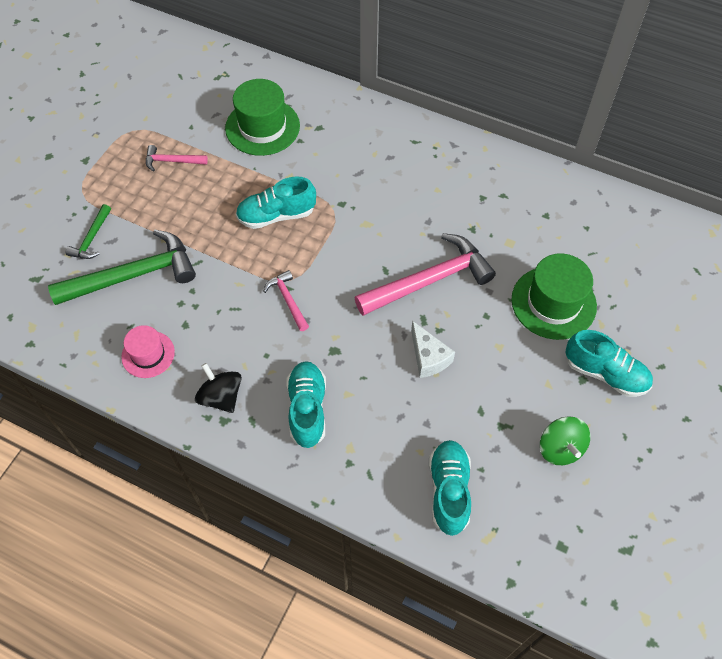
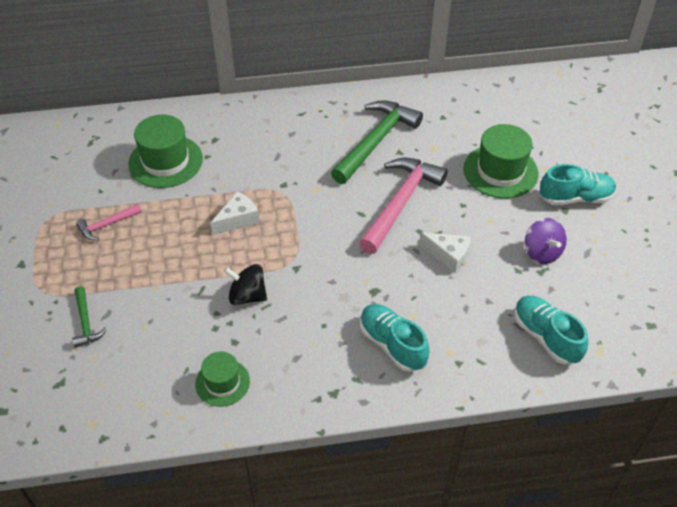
camera: 35 degrees left, 10 degrees down
green hammer [48,230,196,305] -> green hammer moved to [331,100,423,184]
pink hat [121,325,175,378] -> green hat [195,351,250,407]
black spinning top [195,363,242,413] -> black spinning top moved to [224,264,267,305]
turquoise shoe [236,177,316,229] -> white cheese [210,191,259,235]
pink hammer [263,270,309,331] -> none
green spinning top [540,416,590,465] -> none
none -> purple spinning top [525,218,567,264]

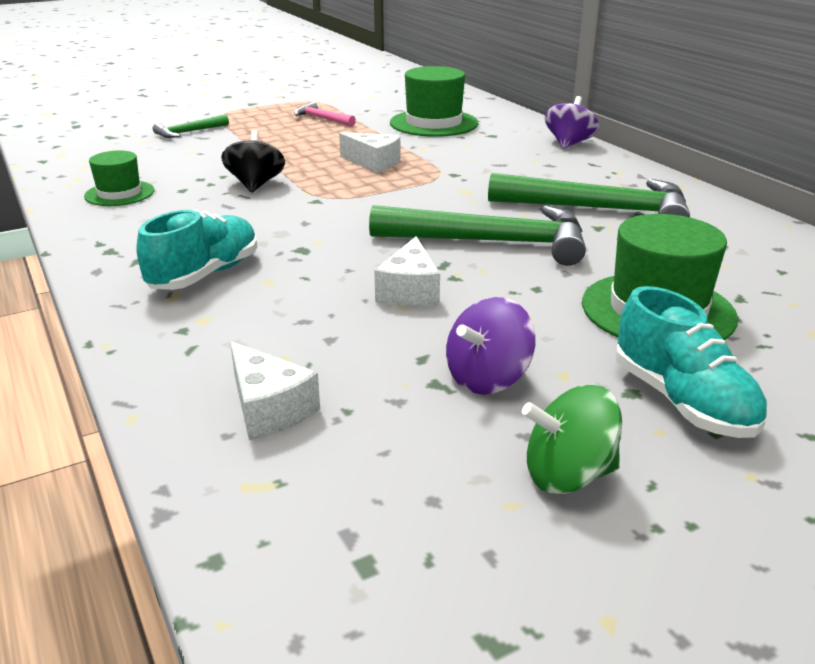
camera: 70 degrees right, 20 degrees down
pink hammer [359,158,448,254] -> green hammer [369,205,586,266]
turquoise shoe [514,296,588,365] -> white cheese [230,341,320,440]
none -> green spinning top [522,385,622,494]
none -> purple spinning top [545,96,599,149]

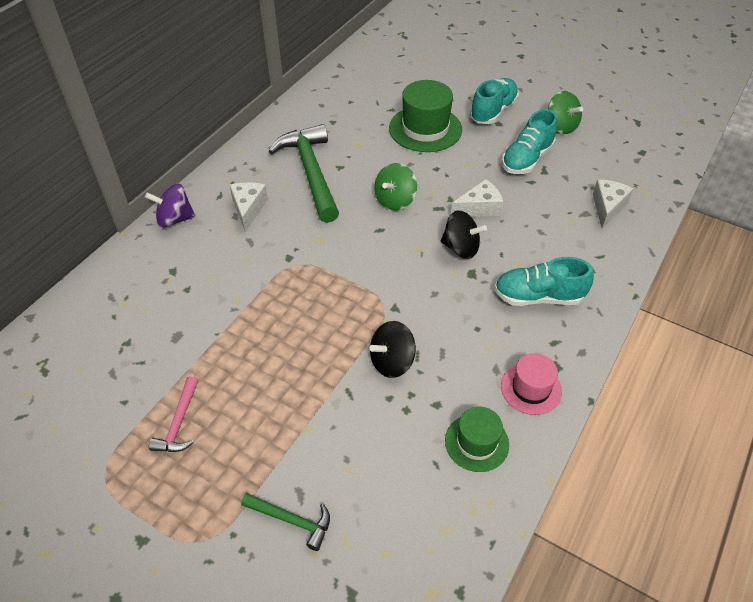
camera: 120 degrees left, 20 degrees up
white cheese [339,132,400,173] -> white cheese moved to [230,182,268,232]
green hammer [369,205,586,266] -> green spinning top [374,163,417,211]
green hat [390,66,478,137] -> none
purple spinning top [446,297,535,395] -> turquoise shoe [502,109,558,174]
none -> black spinning top [441,210,487,259]
none -> pink hat [501,353,562,415]

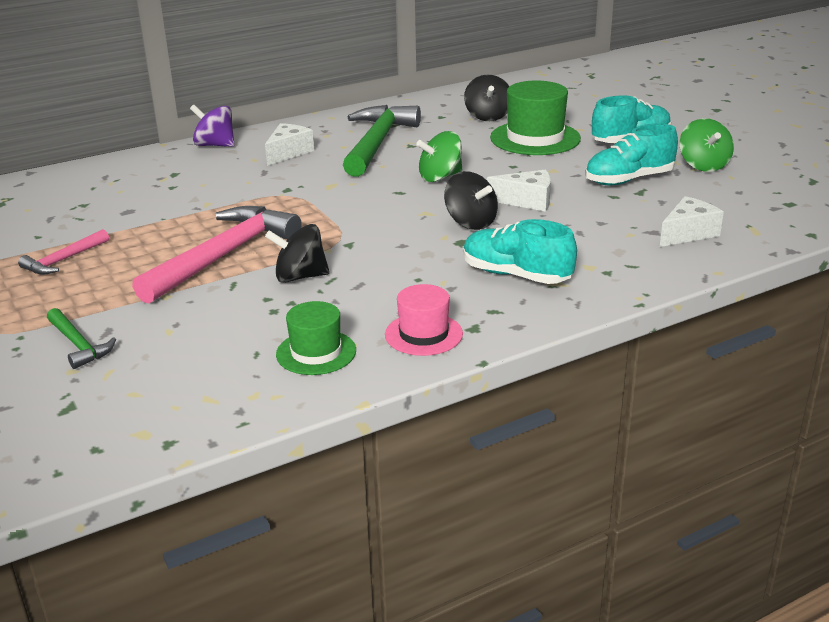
camera: 30 degrees right, 20 degrees down
none -> pink hammer [132,206,302,304]
none -> black spinning top [464,75,509,121]

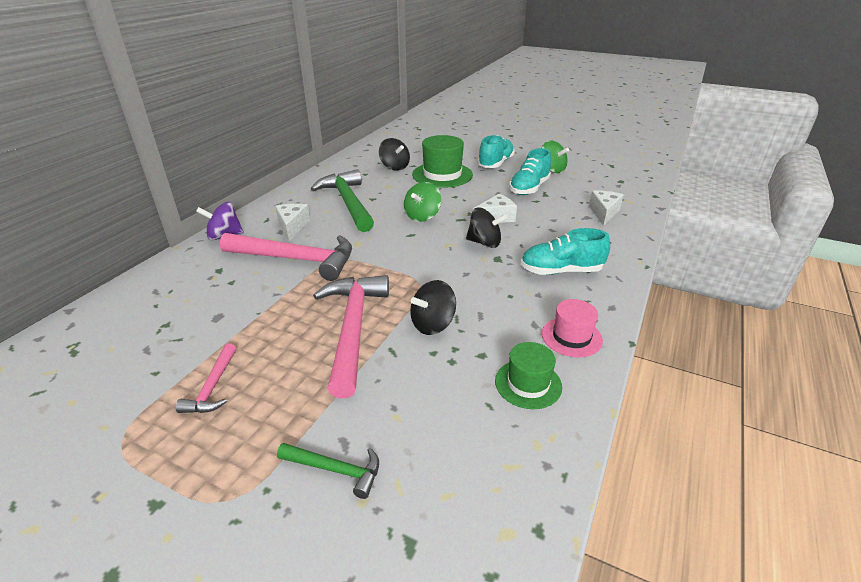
camera: 35 degrees left, 5 degrees up
none -> pink hammer [220,233,352,281]

